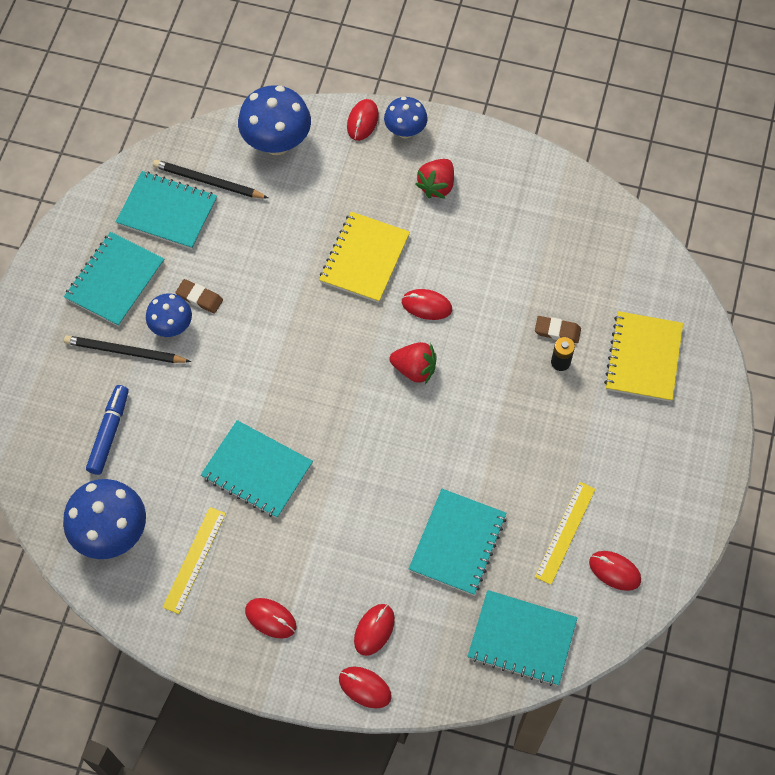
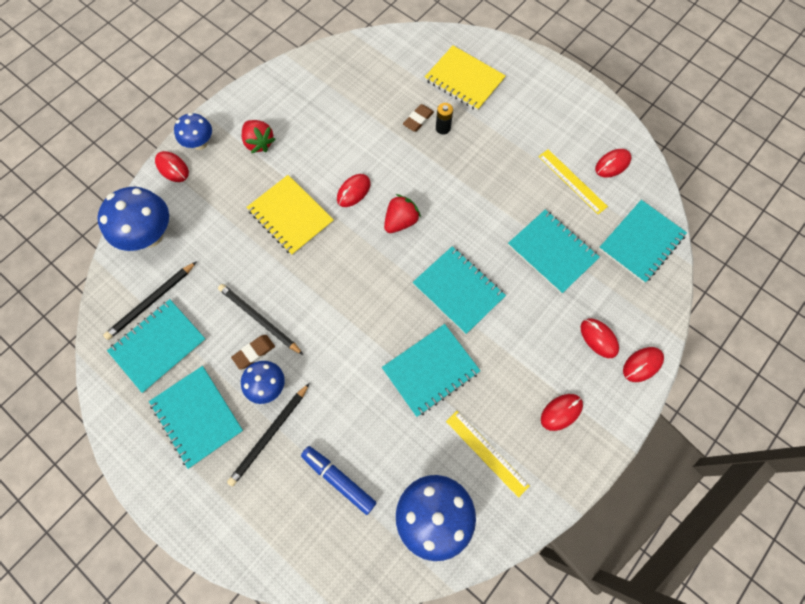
camera: 65 degrees left, 5 degrees up
none -> black pencil [218,284,303,355]
none -> turquoise notebook [413,246,506,334]

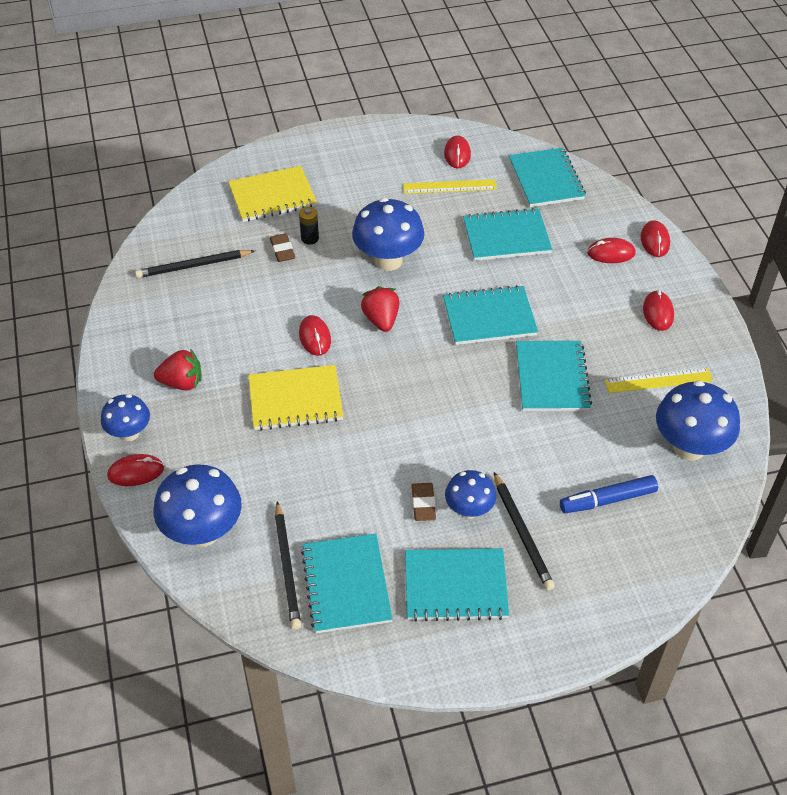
camera: 55 degrees left, 20 degrees down
black pencil [218,284,303,355] -> black pencil moved to [135,250,255,278]
none -> blue mushroom [352,198,424,271]

